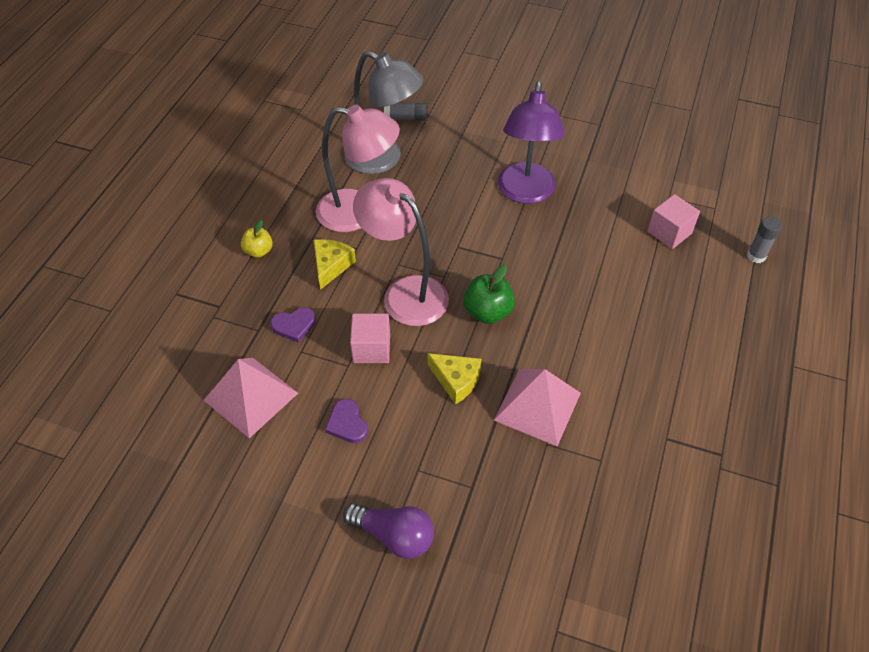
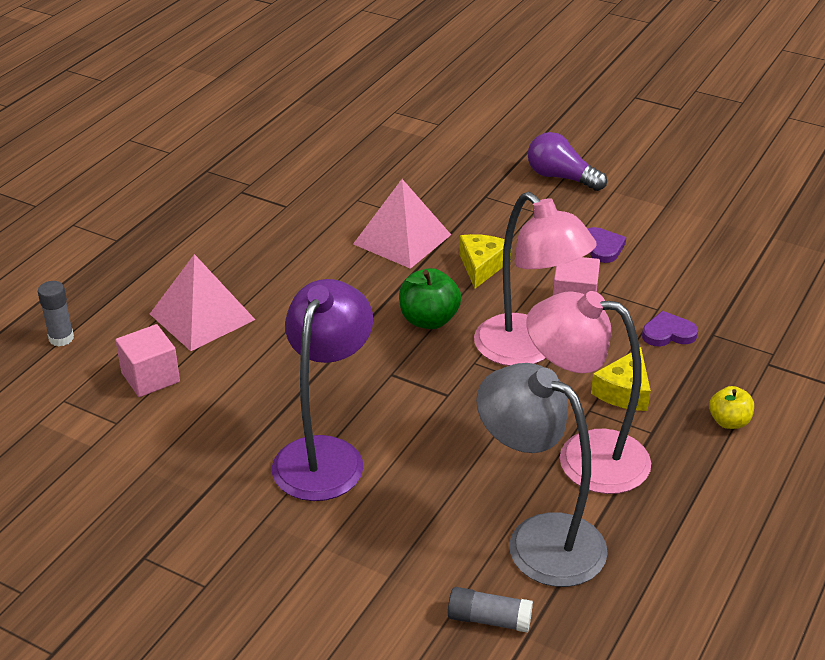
camera: 170 degrees left, 15 degrees down
pink pyramid [203,358,298,438] -> pink pyramid moved to [150,254,255,351]
yellow cheese [428,353,482,405] -> yellow cheese turned 60 degrees clockwise [459,234,511,289]

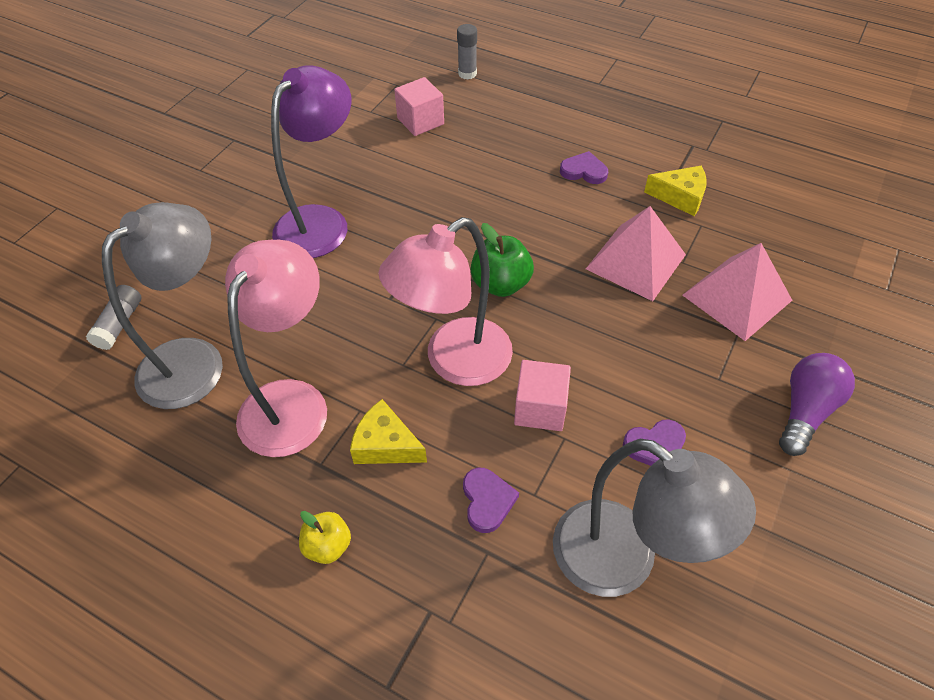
camera: 90 degrees right, 15 degrees up
pink pyramid [150,254,255,351] -> pink pyramid moved to [682,243,792,341]
purple lamp [272,279,373,501] -> purple lamp turned 75 degrees counterclockwise [271,65,351,258]
yellow cheese [459,234,511,289] -> yellow cheese moved to [644,166,707,216]
none -> grey lamp [553,439,756,597]
none -> purple heart [560,151,608,184]

